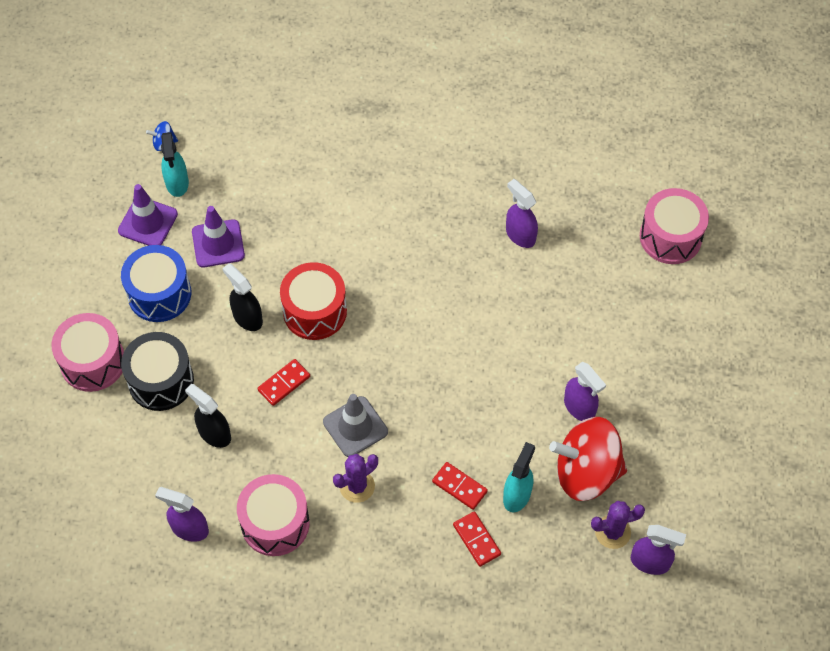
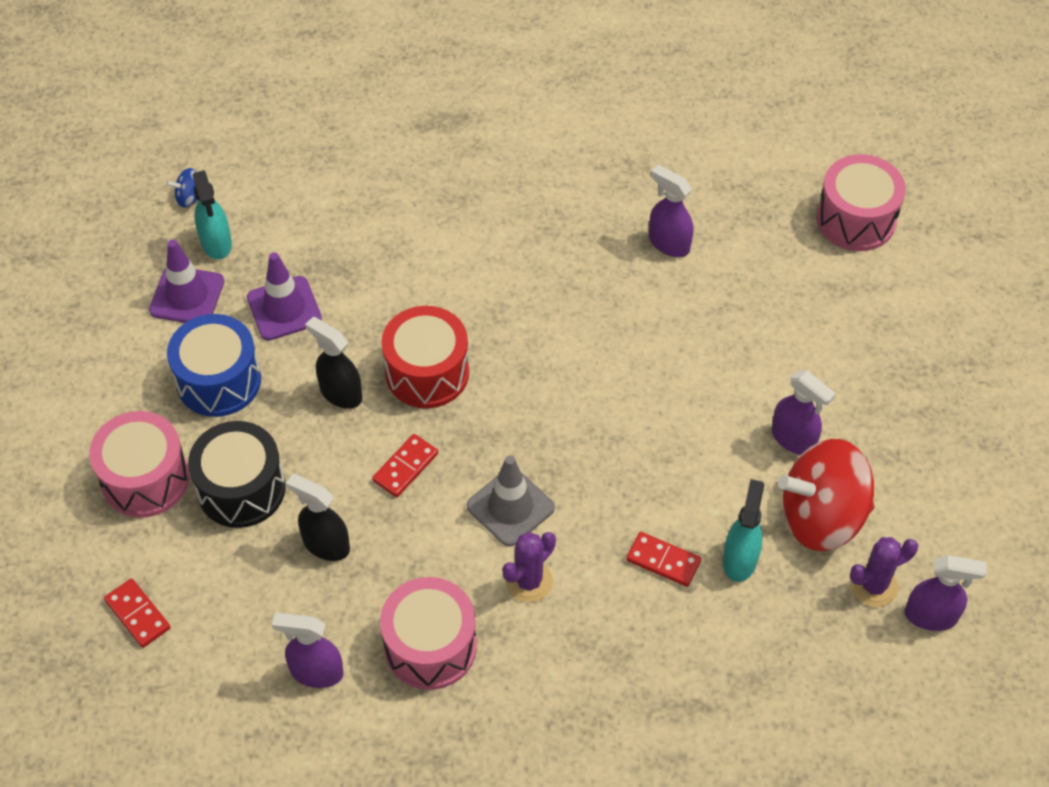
camera: 10 degrees left, 5 degrees down
red domino [453,511,501,567] -> red domino moved to [104,579,170,648]

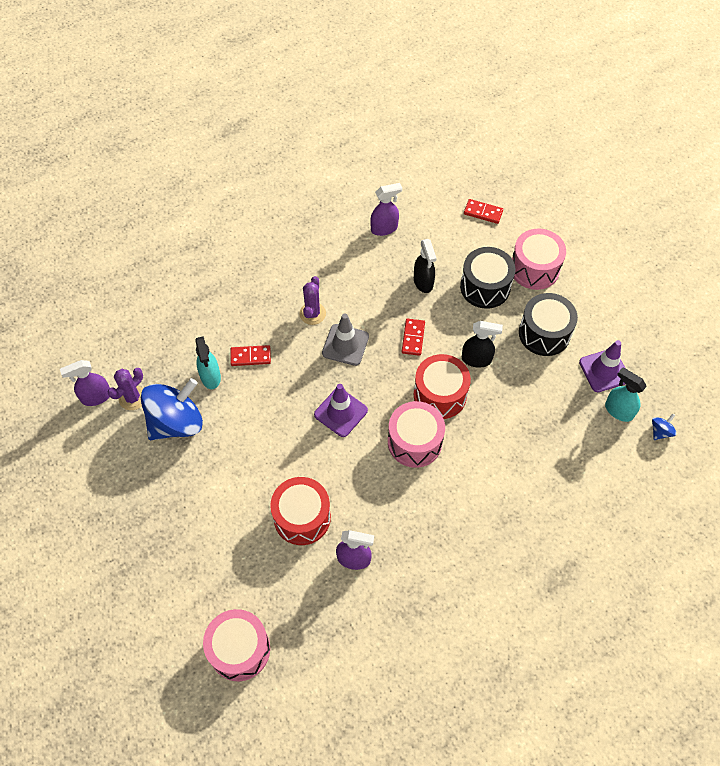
camera: 150 degrees right, 5 degrees up
blue drum [167,314,261,417] -> black drum [519,293,578,356]
purple traffic cone [247,252,322,340] -> purple traffic cone moved to [314,384,368,437]
black spray bottle [286,474,350,561] -> black spray bottle turned 75 degrees clockwise [414,239,437,293]
pink drum [380,577,477,690] -> pink drum moved to [388,401,445,468]
purple spray bottle [772,370,836,455] -> none
red spinning top [778,439,874,551] -> blue spinning top [141,378,203,440]
none -> red drum [270,477,331,545]

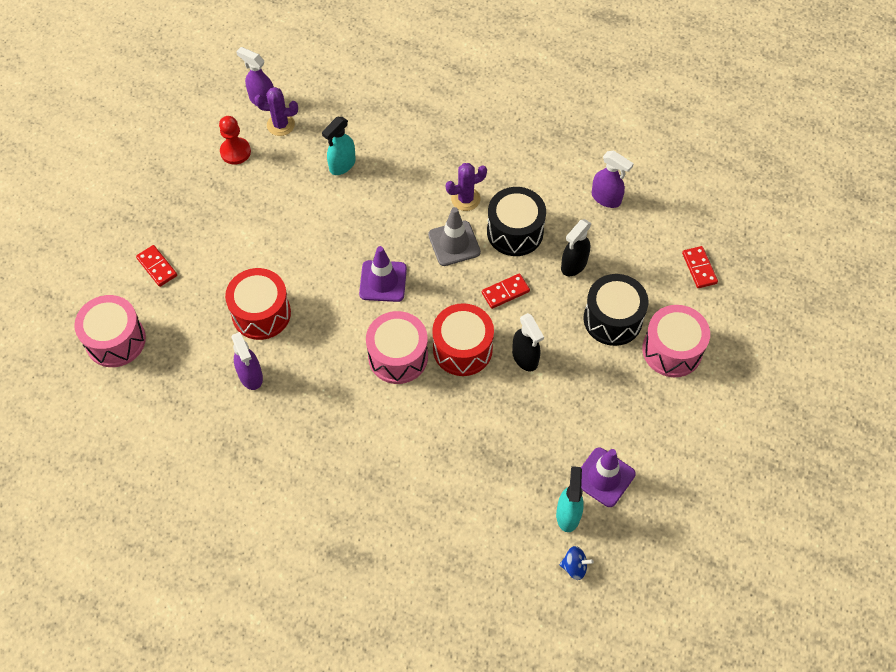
camera: 55 degrees right, 0 degrees up
blue spinning top [141,378,203,440] -> none
red domino [230,345,271,366] -> red domino moved to [136,245,177,287]
black drum [519,293,578,356] -> black drum moved to [487,187,546,256]
none -> red pawn [219,116,251,165]

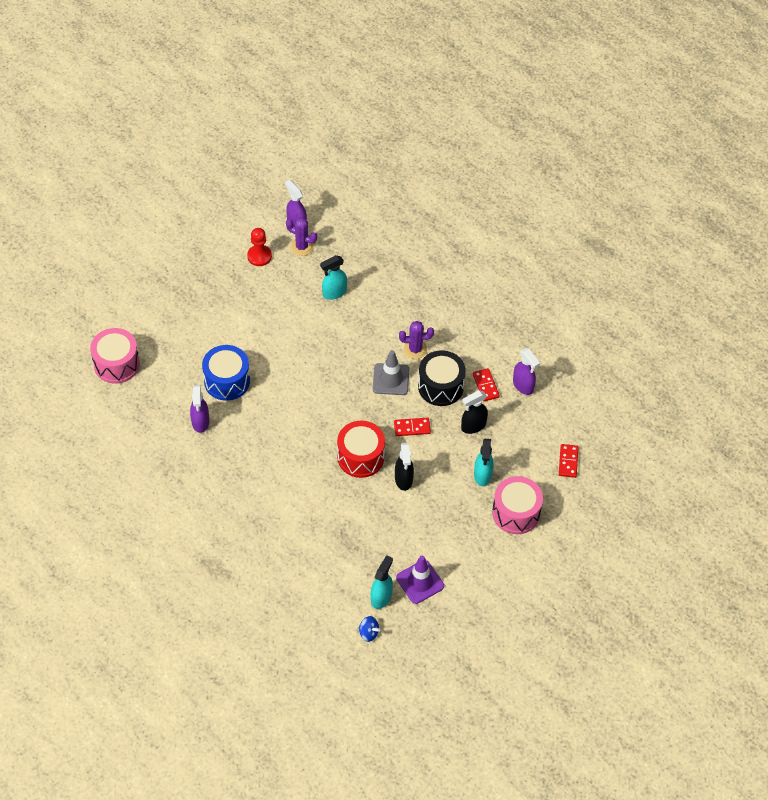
camera: 20 degrees right, 5 degrees down
red domino [136,245,177,287] -> red domino moved to [473,368,500,401]
red drum [225,268,291,340] -> blue drum [202,345,250,401]
purple traffic cone [359,246,407,302] -> none
pink drum [366,311,428,384] -> none
black drum [584,274,649,346] -> turquoise spray bottle [474,439,493,486]

